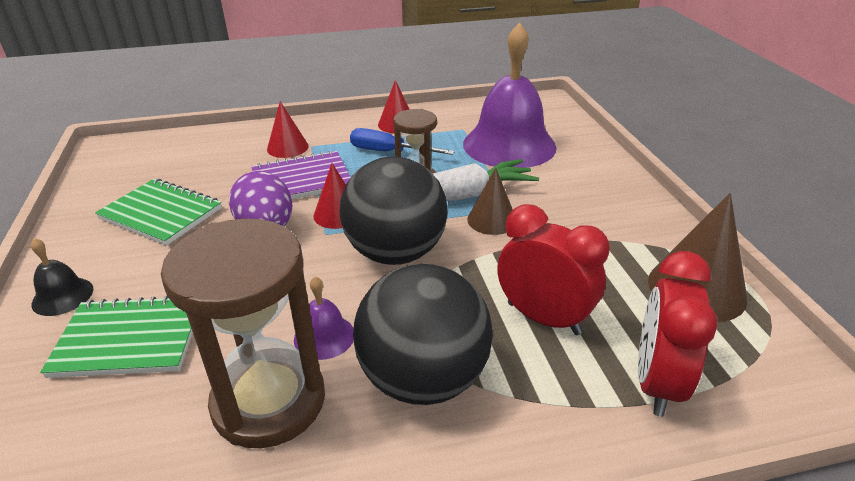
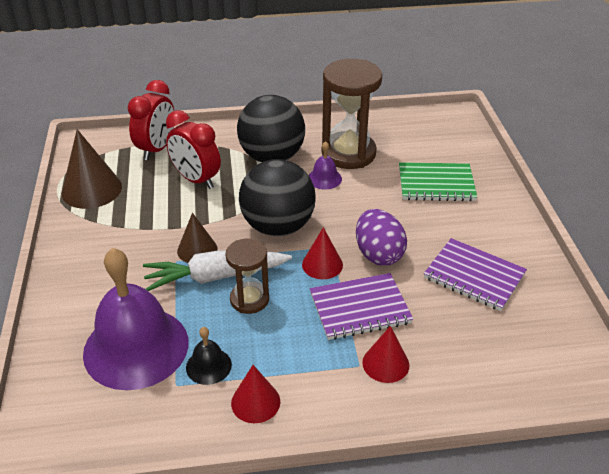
camera: 175 degrees left, 5 degrees up
black bell [31,238,93,316] -> black bell moved to [186,327,232,385]
green notebook [95,178,222,246] -> purple notebook [424,238,527,311]
blue screwdriver [350,128,455,155] -> none

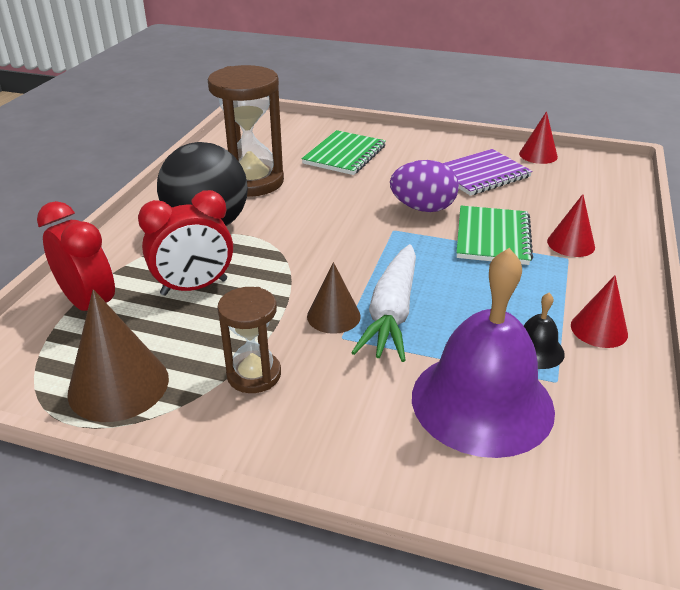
camera: 65 degrees left, 5 degrees down
brown hourglass [225,239,269,314] -> brown hourglass moved to [217,287,281,393]
black ball [239,159,316,236] -> none
red cone [302,227,343,279] -> red cone moved to [519,111,558,164]
purple bell [309,141,342,190] -> none
purple notebook [310,273,413,340] -> green notebook [456,206,533,265]

